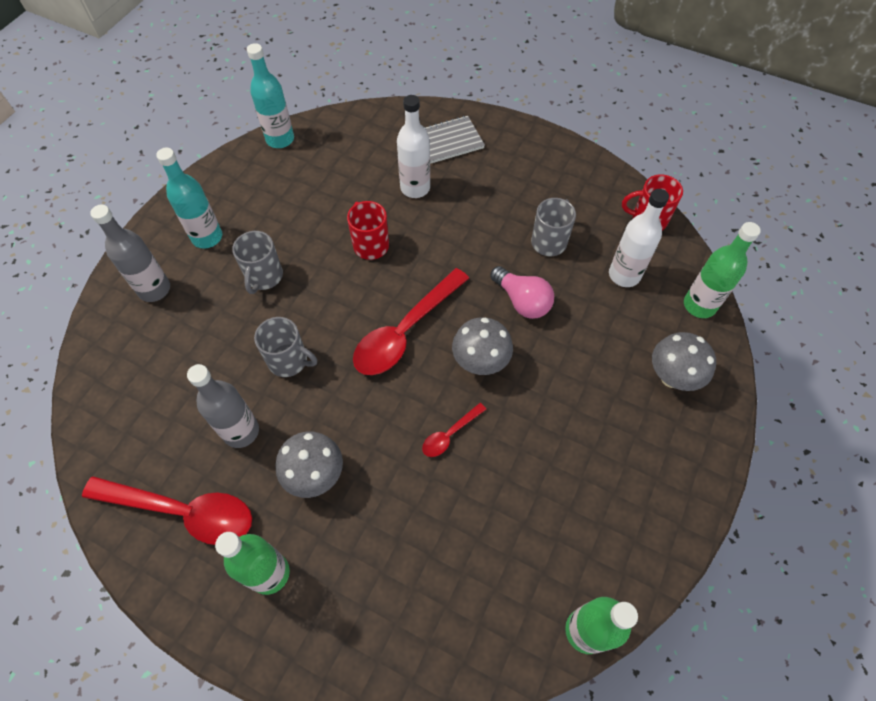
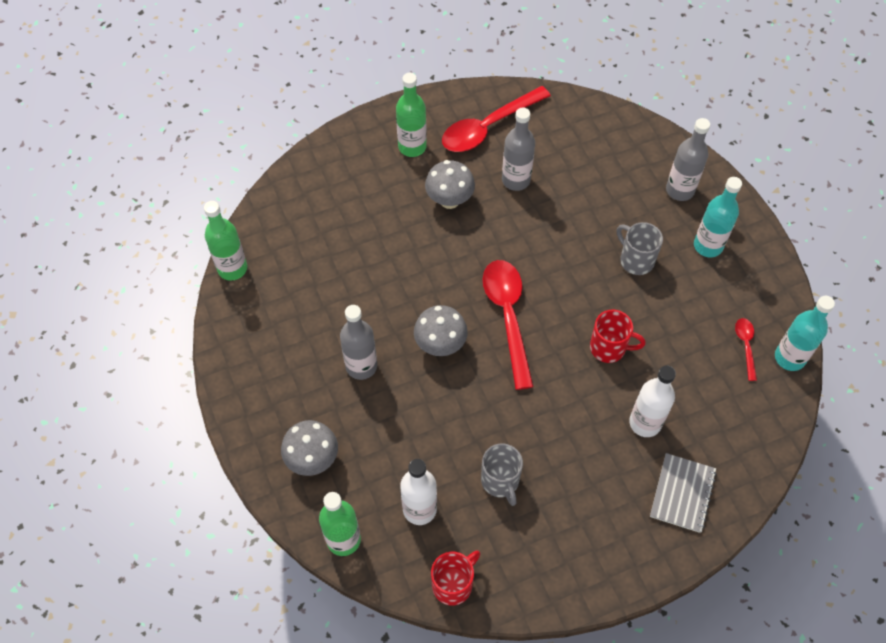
camera: 130 degrees right, 0 degrees up
grey mug [254,317,317,377] -> none
red spoon [422,403,486,457] -> red spoon moved to [735,318,757,381]
pink light bulb [490,266,554,319] -> none
none -> grey bottle [340,305,377,380]

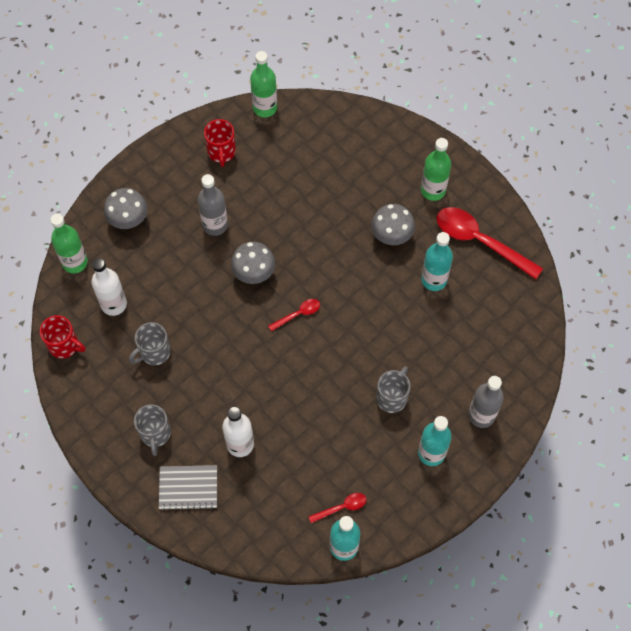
camera: 70 degrees right, 5 degrees up
red spoon [483,260,534,390] -> red spoon [268,299,320,332], size x0.47
grey bottle [502,107,535,191] -> turquoise bottle [421,232,453,291]
red mug [590,310,646,363] -> red mug moved to [204,119,236,167]
none -> grey mug [134,404,171,456]

